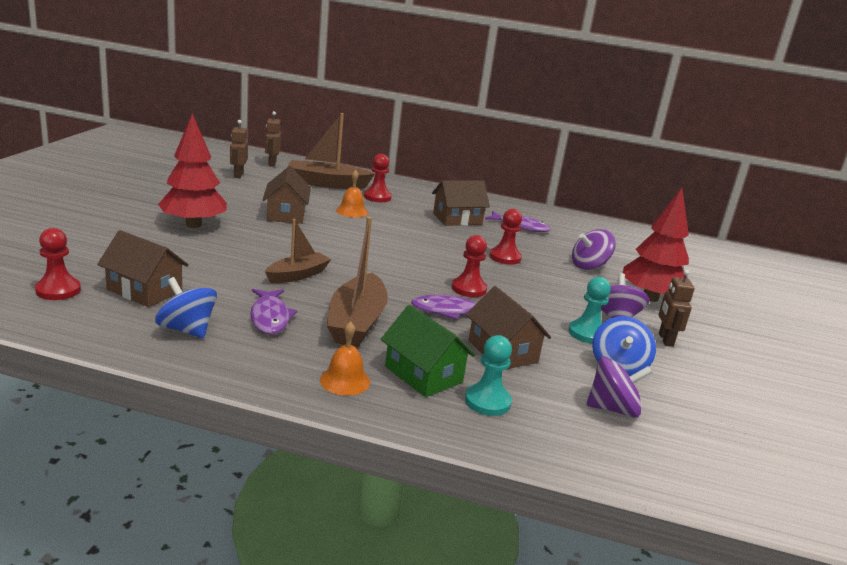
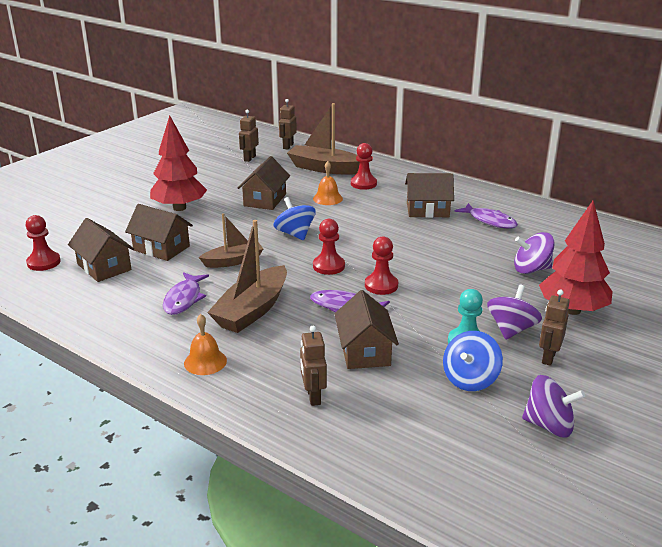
camera: 25 degrees right, 5 degrees up
blue spinning top [155,277,217,338] -> blue spinning top moved to [273,197,316,240]
green house [381,305,475,397] -> none
turquoise pawn [465,335,512,416] -> brown robot [300,326,327,406]
red pawn [490,209,522,265] -> red pawn moved to [313,219,345,275]
purple spinning top [587,357,653,418] -> purple spinning top moved to [522,375,585,438]
none -> brown house [125,204,193,261]

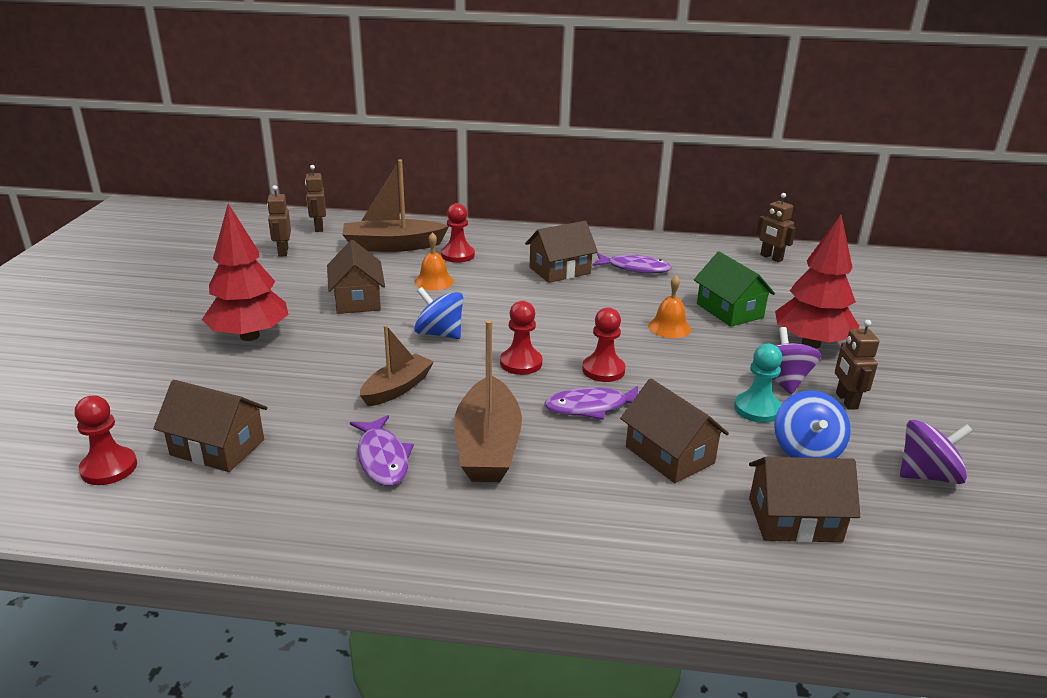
camera: 30 degrees left, 0 degrees up
brown house [125,204,193,261] -> brown house moved to [749,457,860,543]
orange bell [184,314,227,375] -> orange bell moved to [648,275,691,338]
brown robot [300,326,327,406] -> brown robot moved to [757,193,796,262]
purple spinning top [514,232,554,274] -> green house [694,252,775,327]

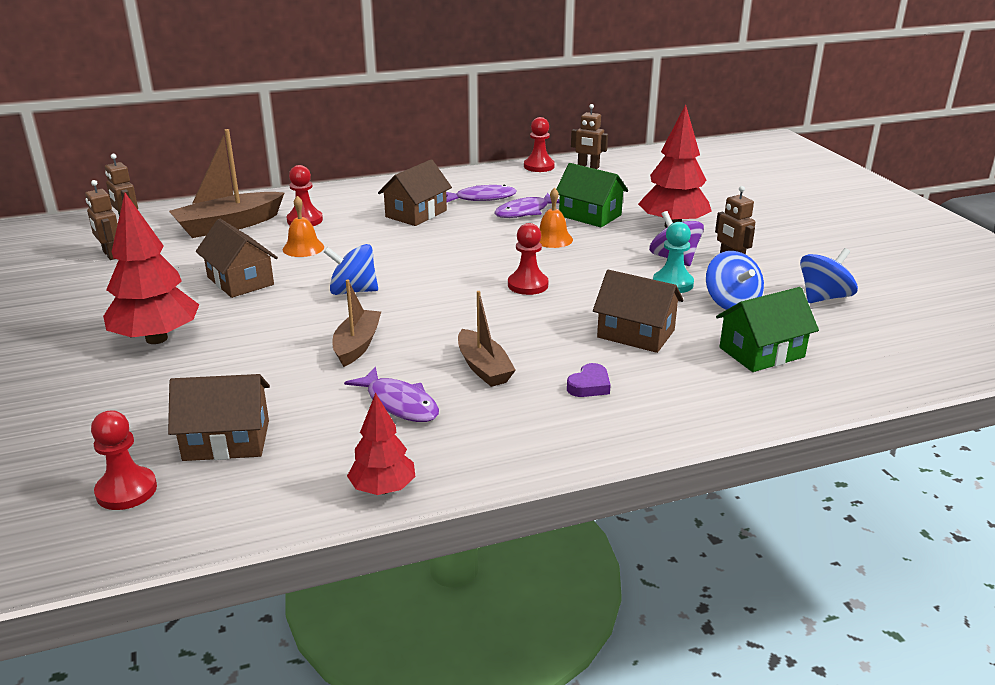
camera: 25 degrees left, 0 degrees up
brown boat [454,320,522,482] -> brown boat [458,291,516,387], size x0.63
red pawn [500,301,542,375] -> red pawn moved to [524,117,555,172]
purple fish [544,386,638,420] -> purple fish moved to [494,193,560,218]
brown house [749,457,860,543] -> green house [716,287,819,372]
purple spinning top [900,420,973,484] -> blue spinning top [800,248,858,303]
none -> red tree [347,393,416,495]
none -> purple heart [567,363,611,397]

